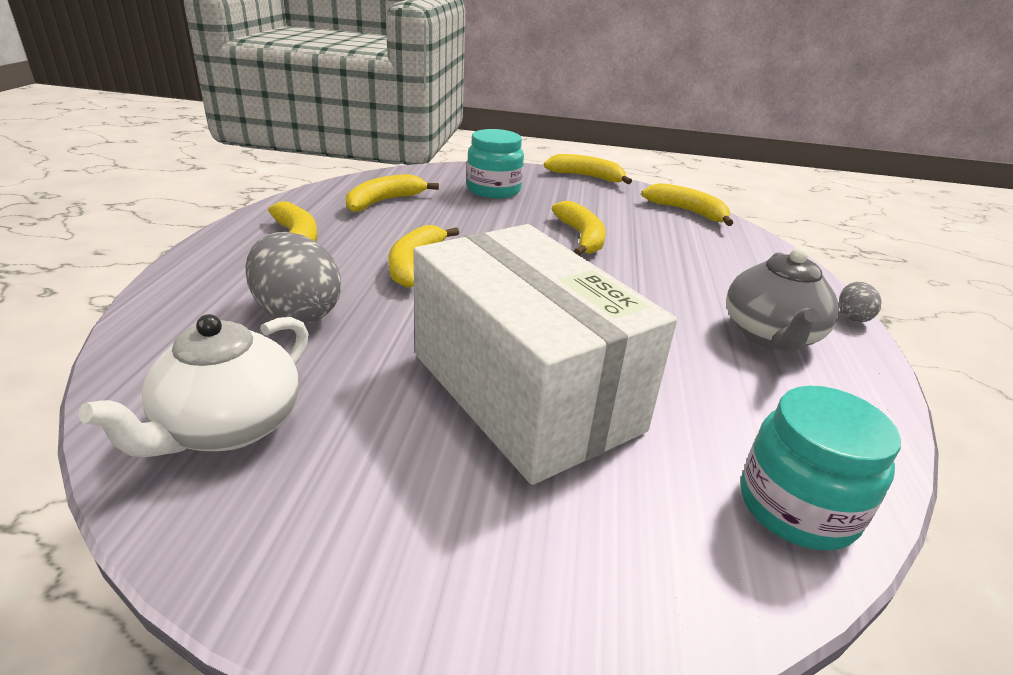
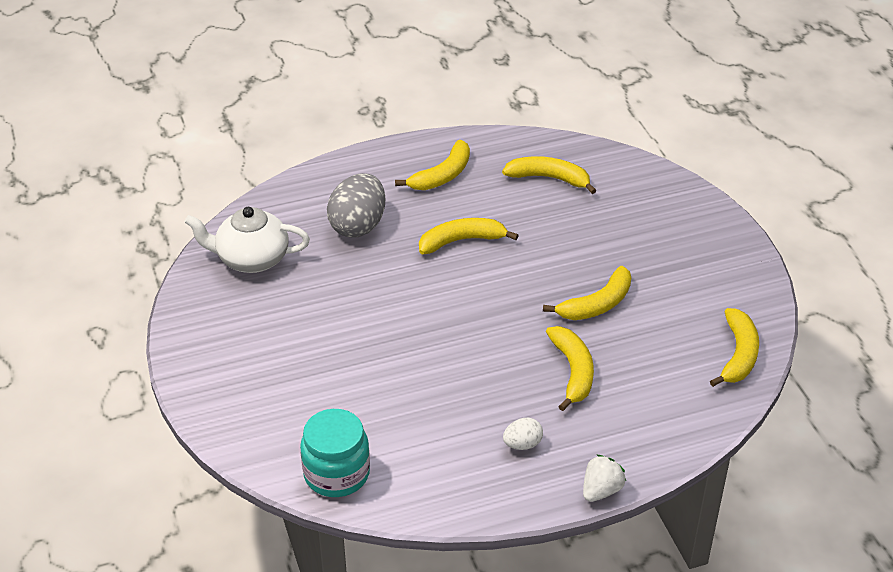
camera: 65 degrees right, 10 degrees up
white box [413,224,677,485] -> none
turquoise jar [467,129,524,199] -> none
yellow banana [544,154,632,184] -> yellow banana moved to [546,326,594,411]
grey teapot [726,247,839,352] -> white egg [503,418,543,450]
grey egg [839,282,882,322] -> white strawberry [583,455,626,502]

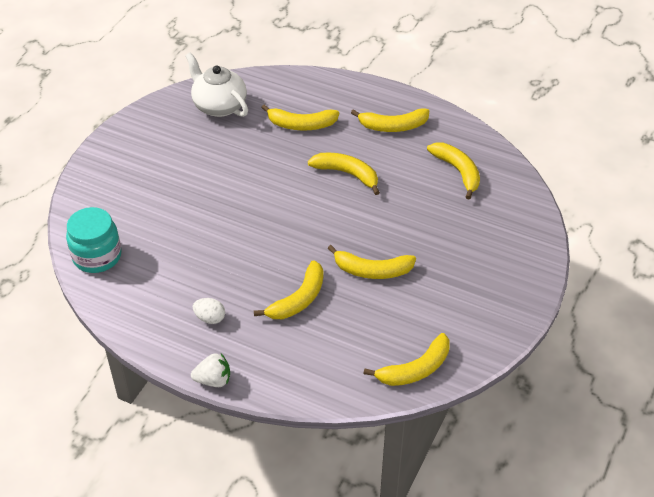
camera: 45 degrees right, 5 degrees up
grey egg [327,173,385,237] -> yellow banana [261,104,339,131]

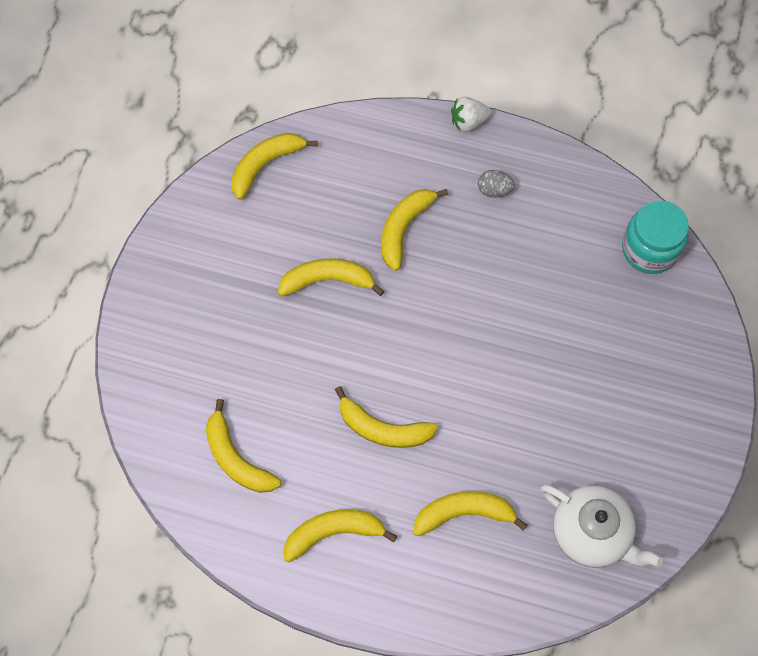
camera: 170 degrees right, 20 degrees up
white egg [193,298,225,324] -> grey egg [478,170,515,198]

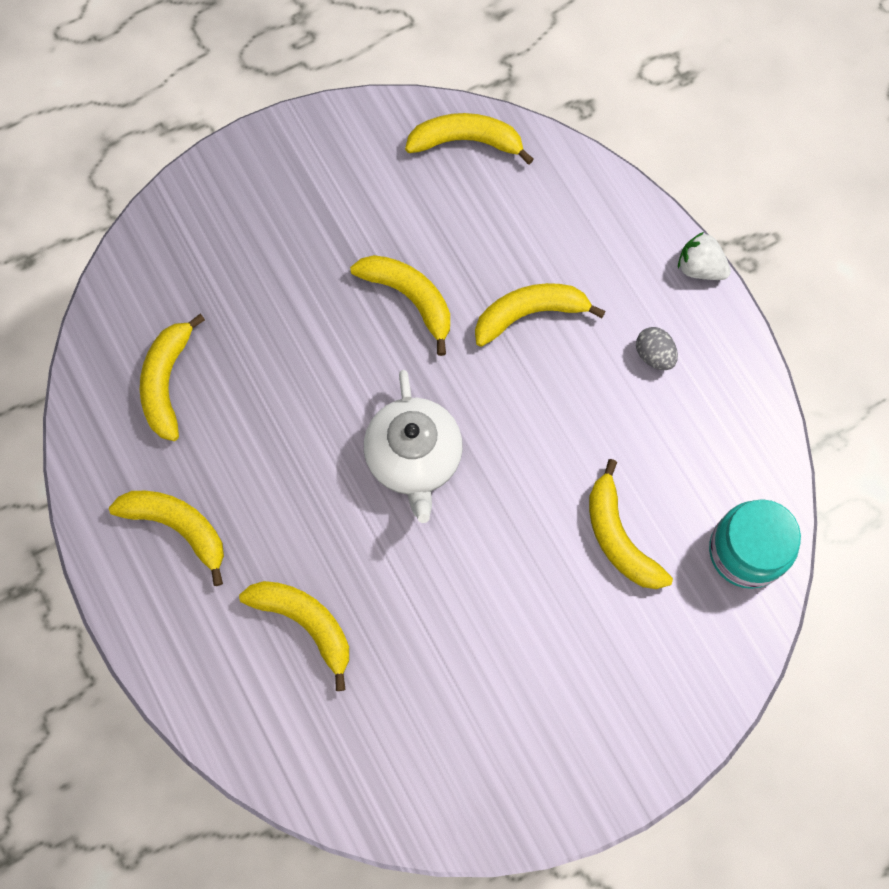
camera: 45 degrees right, 5 degrees up
yellow banana [335,386,438,448] -> yellow banana moved to [589,459,673,589]
white teapot [540,485,663,568] -> white teapot moved to [364,370,463,523]

